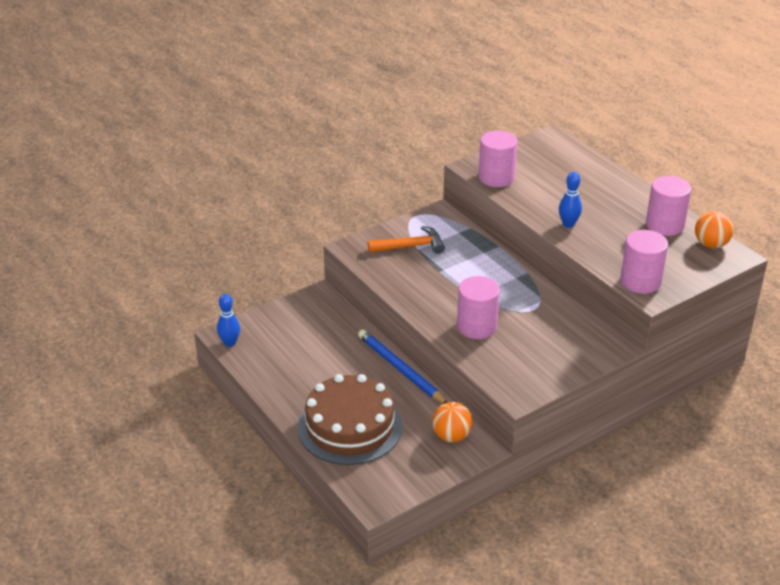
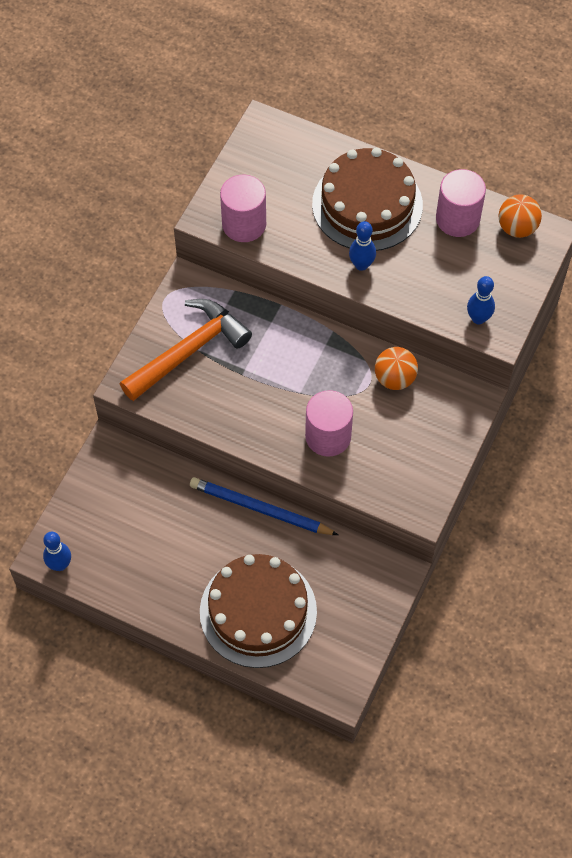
camera: 30 degrees left, 25 degrees up
orange hammer [368,226,445,254] -> orange hammer [120,299,252,401], size x1.51
orange ball [432,402,473,443] -> orange ball moved to [375,347,418,390]
pink cylinder [620,230,668,294] -> blue bowling pin [467,276,495,324]
none -> brown cake [312,148,423,251]

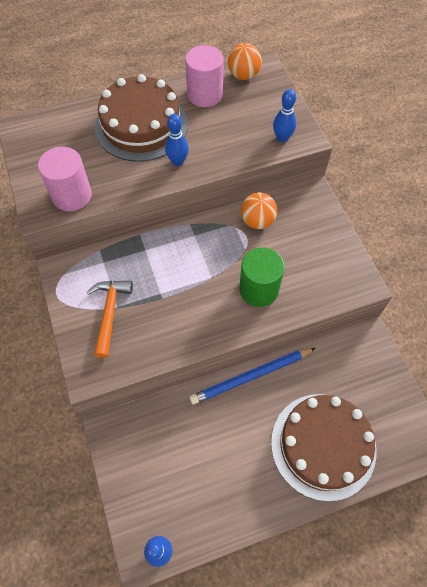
camera: 45 degrees left, 0 degrees up
orange hammer [120,299,252,401] -> orange hammer [87,281,133,358], size x0.66
pink cylinder [305,390,353,457] -> green cylinder [239,247,285,307]

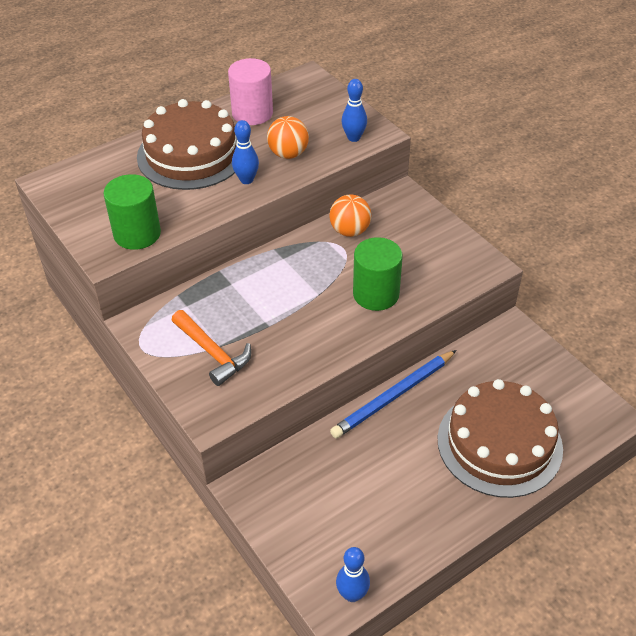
camera: 15 degrees left, 15 degrees down
pink cylinder [38,147,92,211] -> green cylinder [104,174,161,250]
orange hammer [87,281,133,358] -> orange hammer turned 150 degrees clockwise [171,310,251,386]
orange ball [228,43,262,80] -> orange ball moved to [267,116,309,159]

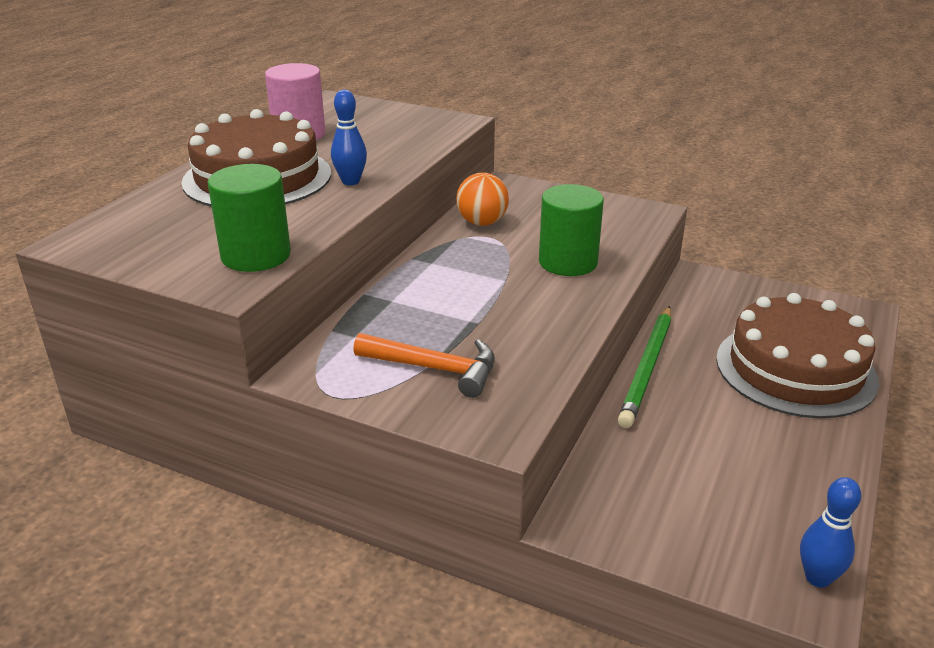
camera: 30 degrees left, 15 degrees down
orange ball [267,116,309,159] -> none
blue pencil [330,350,457,438] -> green pencil [618,306,671,428]
blue bowling pin [342,79,367,142] -> none

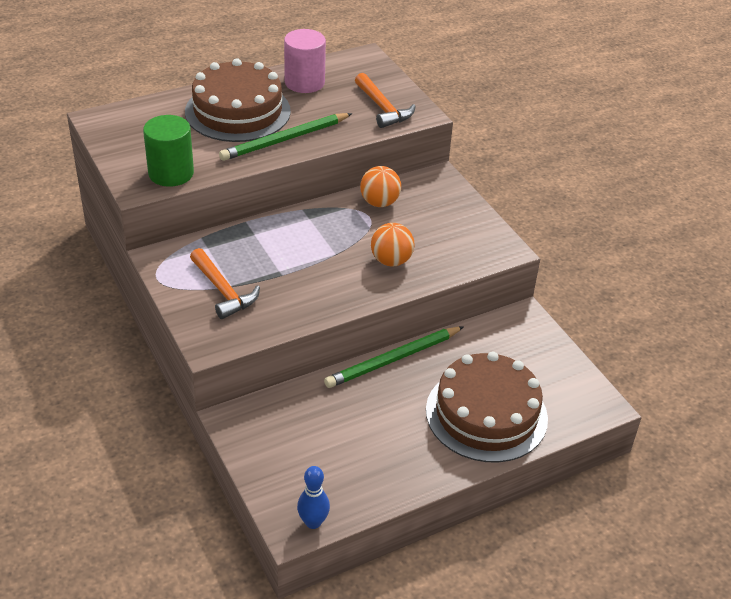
camera: 35 degrees right, 10 degrees up
blue bowling pin [331,90,367,185] -> green pencil [219,113,352,161]
green cylinder [539,184,604,276] -> orange ball [371,223,414,266]
none -> orange hammer [355,73,416,128]

